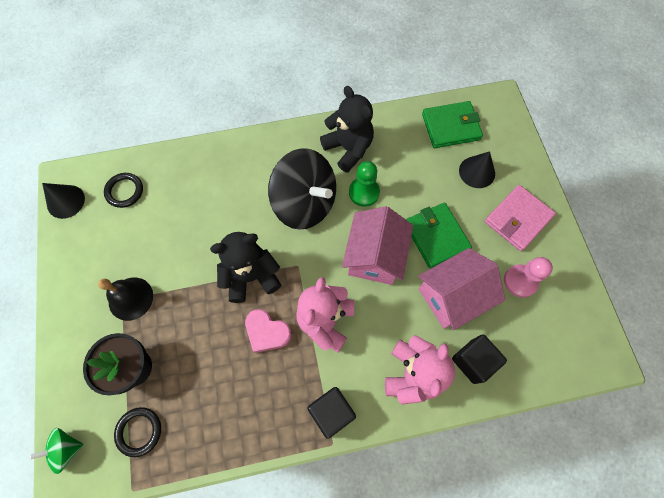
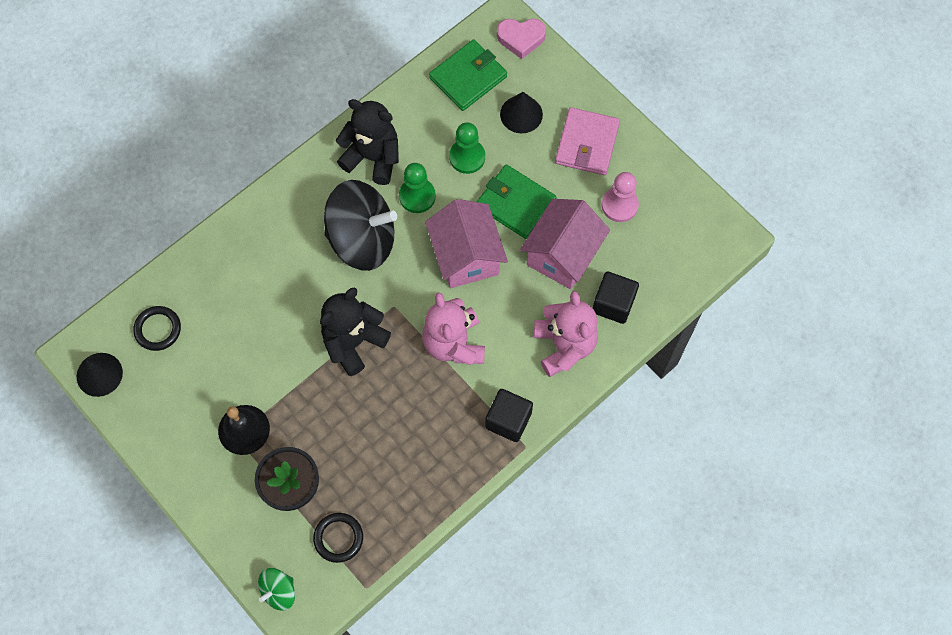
camera: 30 degrees left, 0 degrees up
pink heart [245,309,291,353] -> pink heart moved to [497,19,546,59]
none -> green pawn [449,122,485,174]

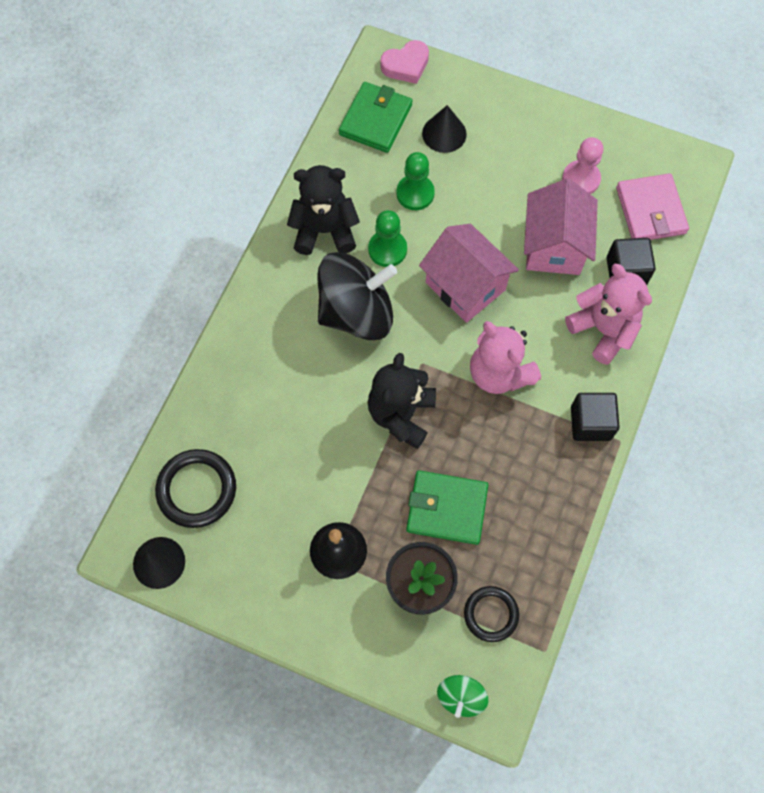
camera: 25 degrees left, 0 degrees up
black ring [133,306,181,351] -> black ring [155,449,236,528], size x1.52
green wallet [477,164,557,239] -> green wallet moved to [406,470,488,545]
pink wallet [555,107,620,175] -> pink wallet moved to [616,173,689,240]

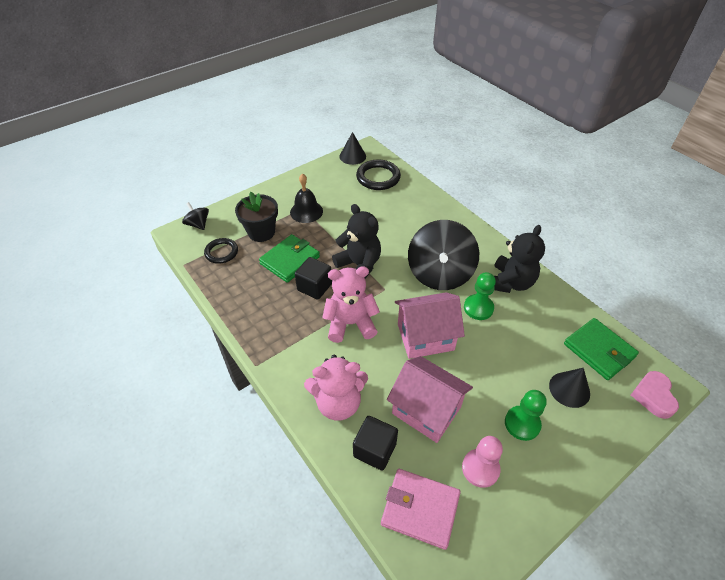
camera: 120 degrees right, 20 degrees down
green pawn [396,152,435,210] -> green pawn moved to [505,390,547,441]
green spinning top [437,675,488,718] -> black spinning top [182,202,209,230]
black cube [571,393,620,441] -> black cube moved to [295,257,332,300]

